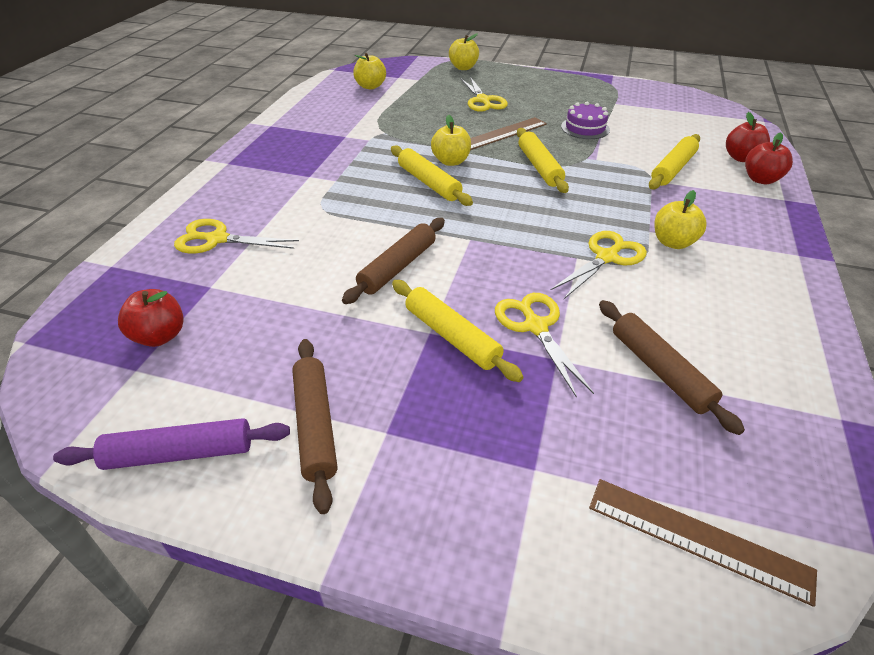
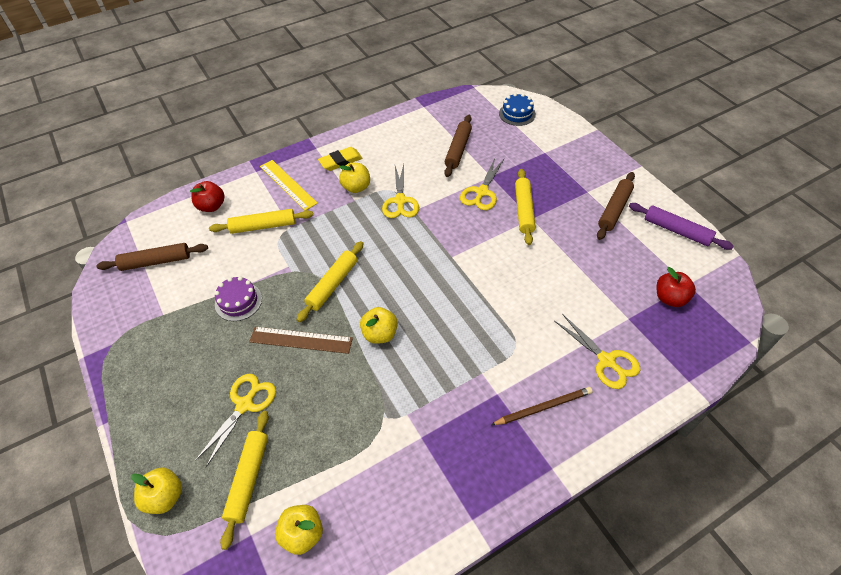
camera: 135 degrees left, 10 degrees up
brown rolling pin [342,218,445,304] -> brown rolling pin moved to [96,243,208,271]
yellow rolling pin [391,146,473,206] -> yellow rolling pin moved to [220,411,269,550]
yellow scissors [551,231,647,299] -> yellow scissors turned 90 degrees counterclockwise [382,164,419,218]
brown ruler [589,479,817,607] -> blue cake [499,93,536,126]
red apple [745,133,793,184] -> none
none -> yellow ruler [260,160,318,211]
none -> yellow eraser [318,147,363,171]
none -> brown pencil [491,387,593,425]

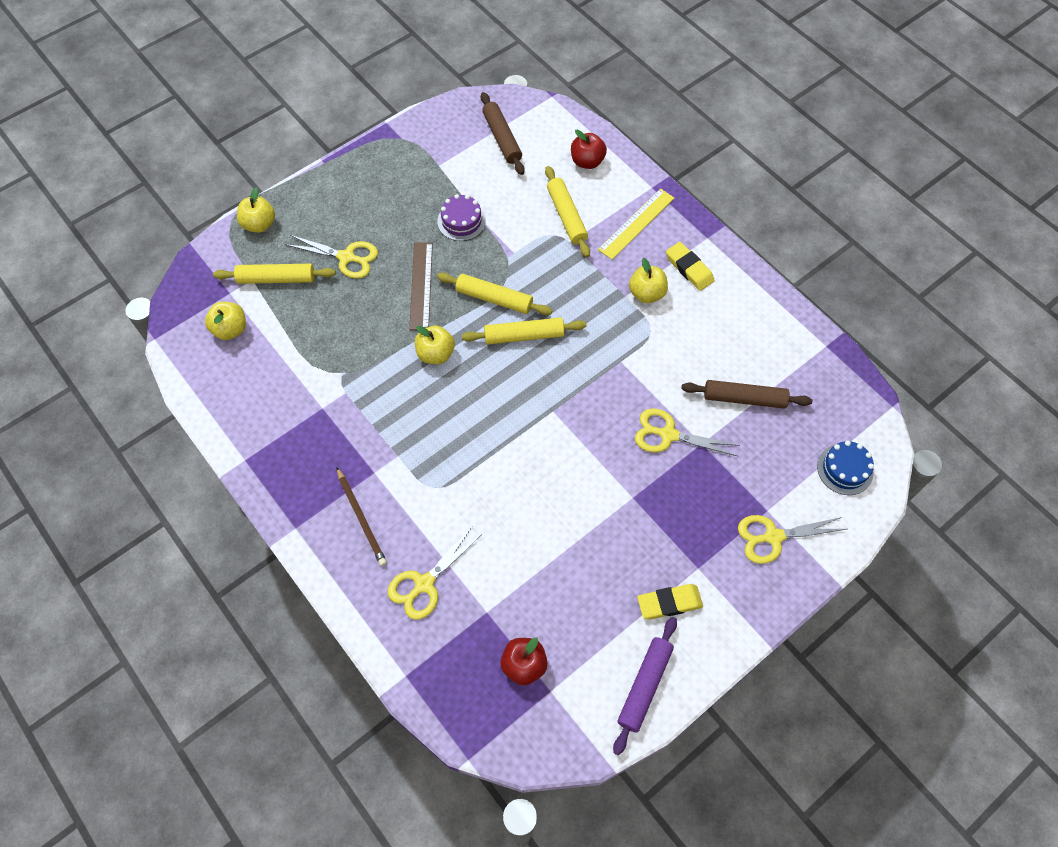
camera: 80 degrees right, 10 degrees up
yellow scissors [382,164,419,218] -> yellow scissors moved to [738,515,846,564]
yellow rolling pin [515,169,536,245] -> yellow rolling pin moved to [462,317,586,344]
brown rolling pin [597,172,635,240] -> yellow eraser [637,584,703,620]

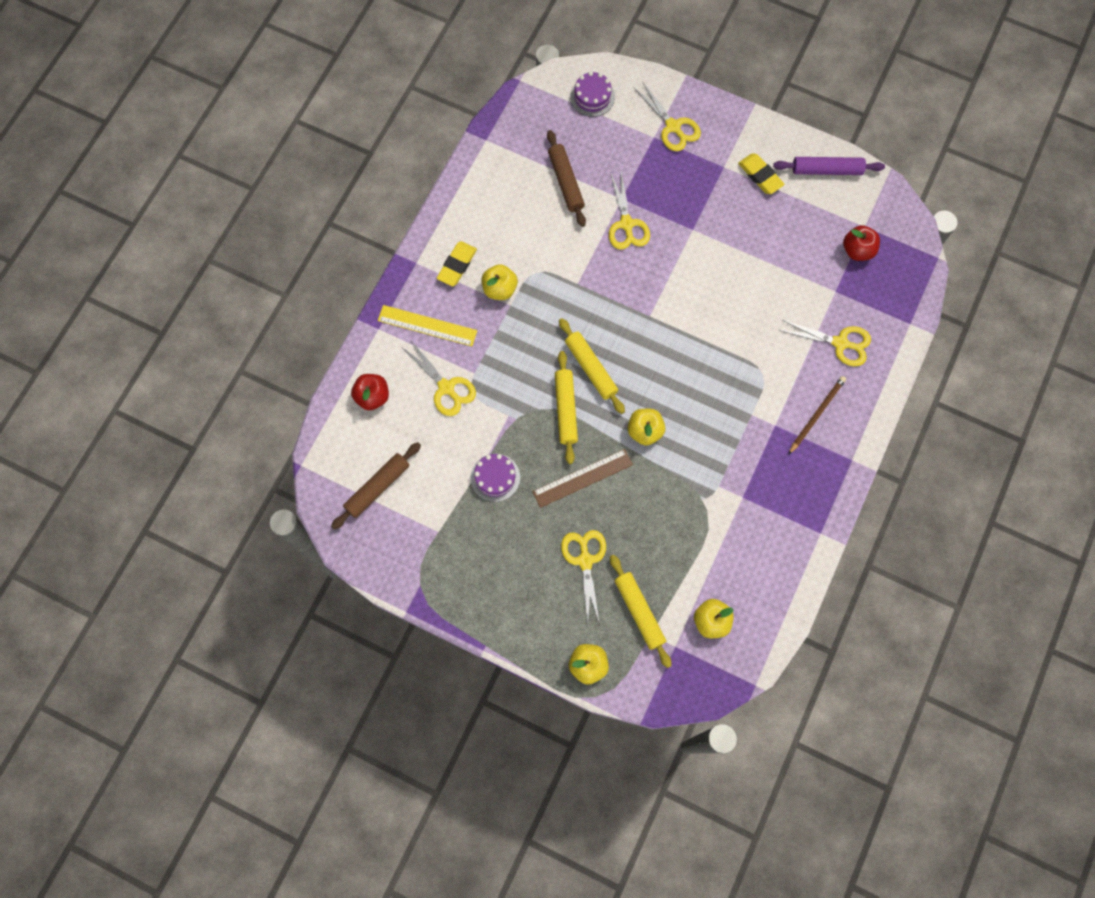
camera: 115 degrees left, 10 degrees up
yellow rolling pin [545,166,590,257] -> yellow scissors [403,341,476,416]
blue cake [817,441,874,495] -> purple cake [570,71,615,117]

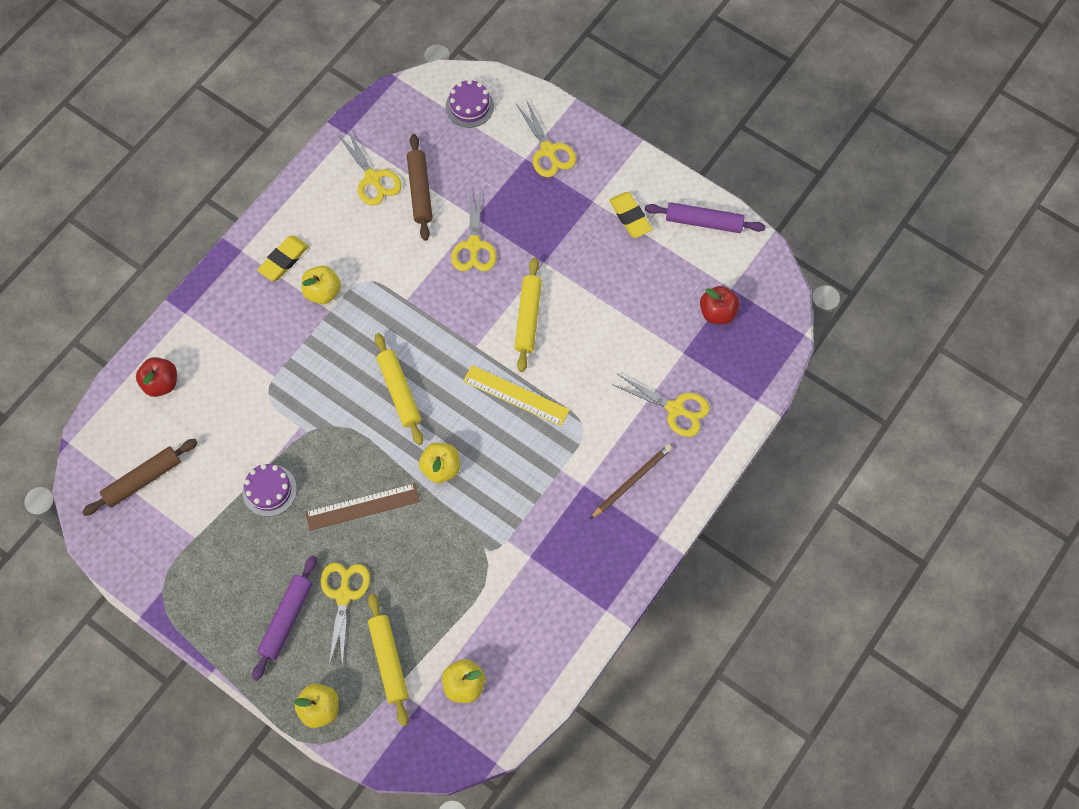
camera: 10 degrees right, 5 degrees down
yellow ruler [378,305,477,346] -> yellow ruler moved to [463,365,570,426]
yellow scissors [403,341,476,416] -> yellow scissors moved to [337,128,402,206]
yellow rolling pin [555,351,578,464] -> yellow rolling pin moved to [515,258,542,372]
none -> purple rolling pin [252,555,317,681]

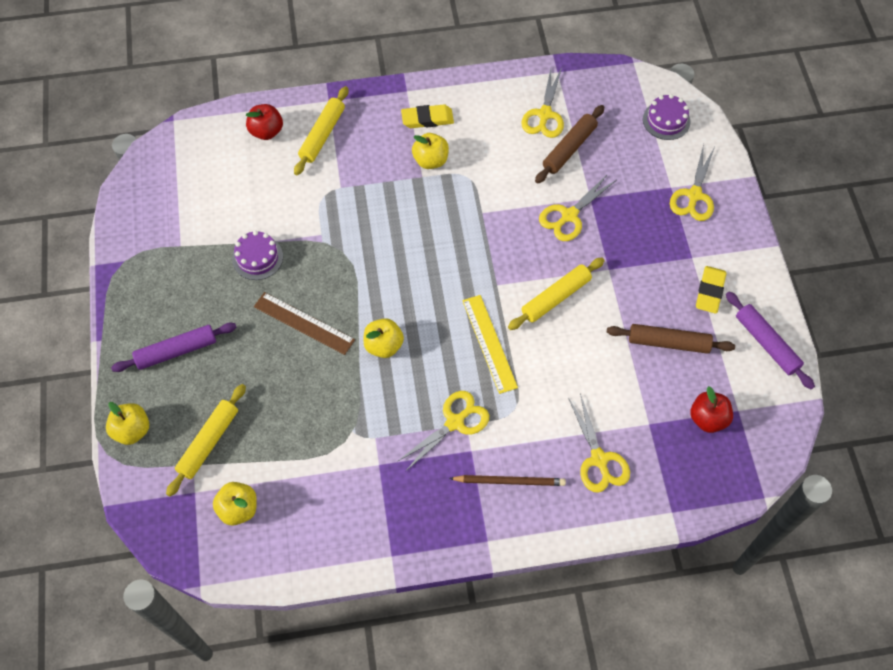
camera: 45 degrees right, 5 degrees down
brown rolling pin [82,439,198,516] -> brown rolling pin moved to [607,324,735,354]
yellow scissors [321,563,370,668] -> yellow scissors moved to [397,391,489,472]
yellow rolling pin [375,333,423,445] -> yellow rolling pin moved to [294,86,348,175]

